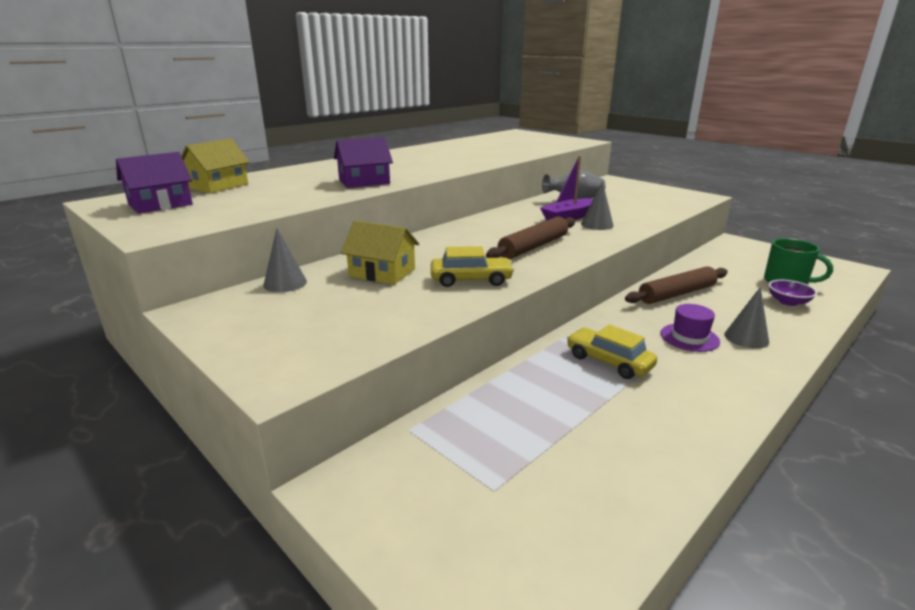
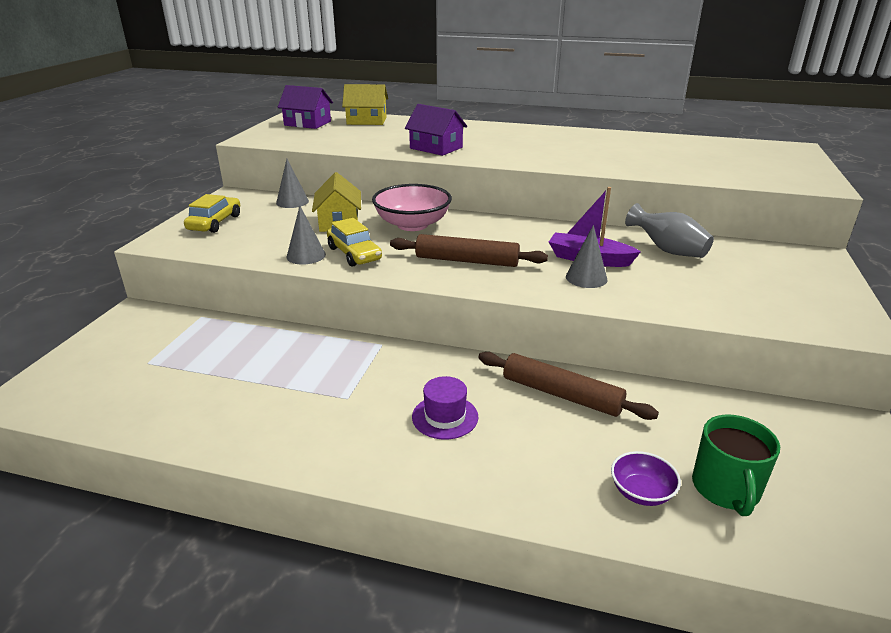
camera: 60 degrees right, 5 degrees up
yellow car [567,325,657,379] -> yellow car moved to [184,194,240,233]
grey cone [724,287,769,349] -> grey cone moved to [287,206,326,264]
none -> pink bowl [372,184,452,231]

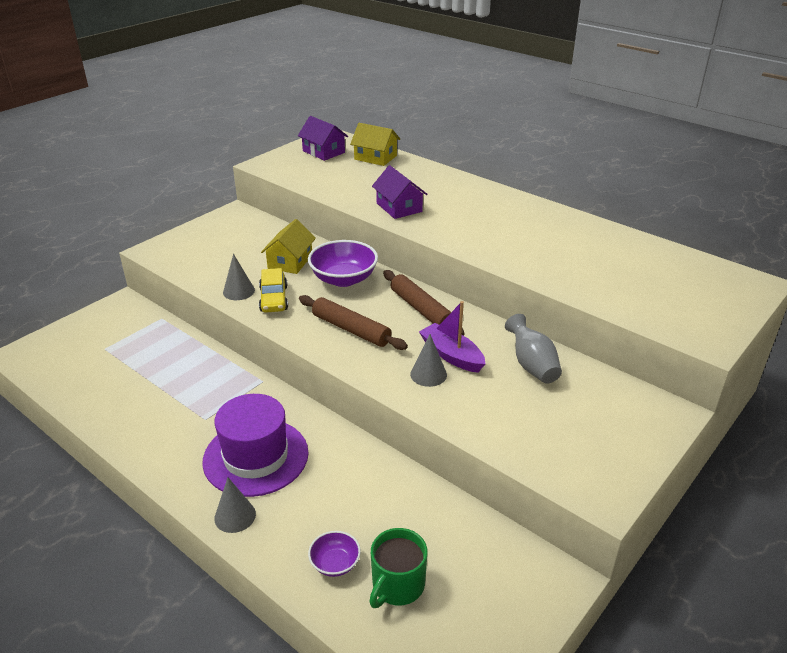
camera: 25 degrees right, 5 degrees up
yellow car [184,194,240,233] -> none
grey cone [276,159,309,208] -> grey cone moved to [214,477,256,533]
pink bowl [372,184,452,231] -> purple bowl [308,240,378,287]
purple hat [412,376,478,440] -> purple hat [202,394,309,497], size x2.02
brown rolling pin [478,352,659,420] -> brown rolling pin moved to [383,270,465,336]

